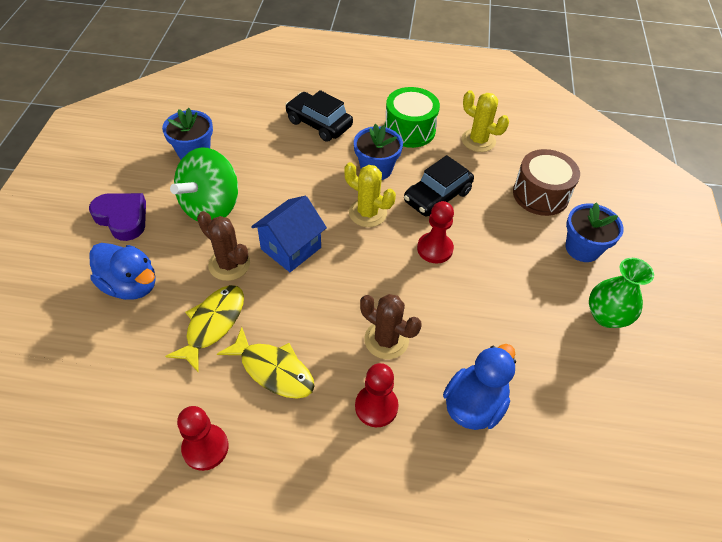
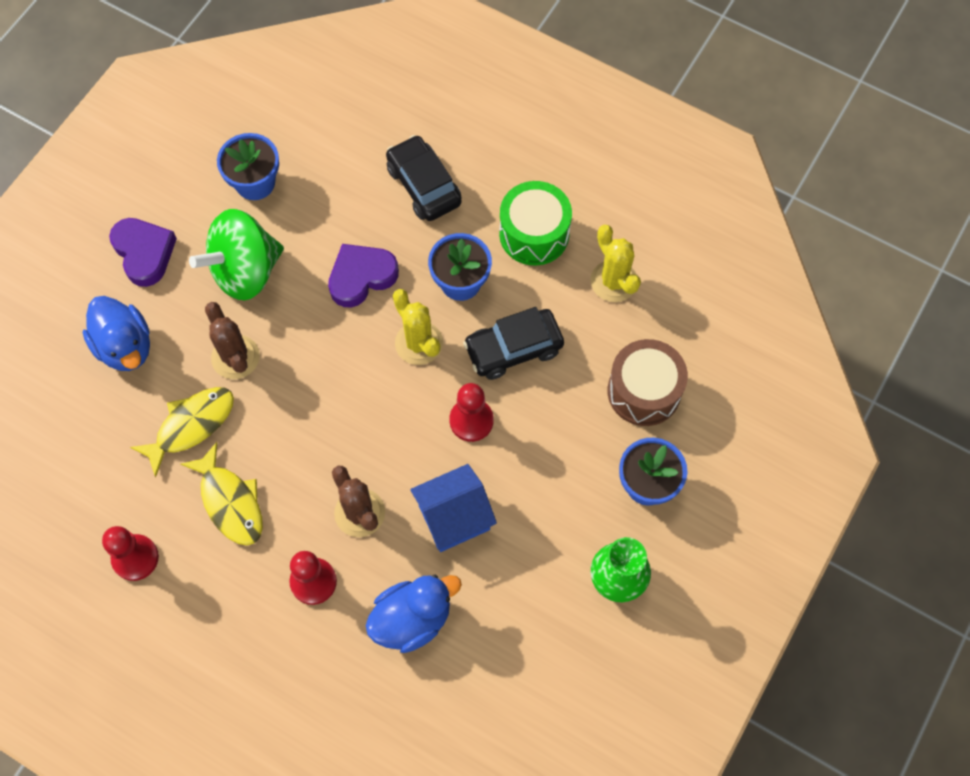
camera: 25 degrees right, 15 degrees up
blue house [251,196,327,272] -> blue house moved to [410,464,497,552]
none -> purple heart [328,244,399,307]

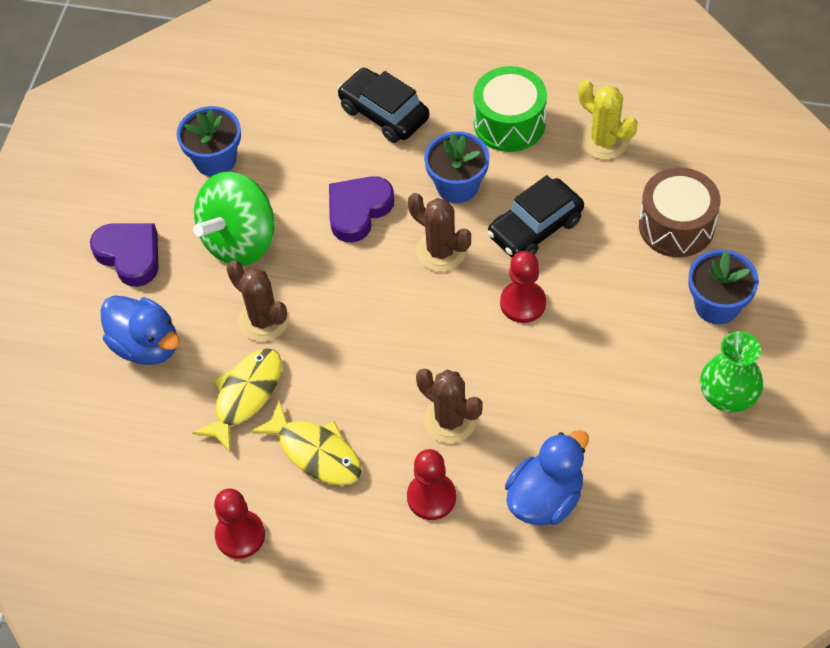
camera: 15 degrees left, 10 degrees down
yellow cactus [393,289,443,365] -> brown cactus [408,193,471,272]
blue house [410,464,497,552] -> none

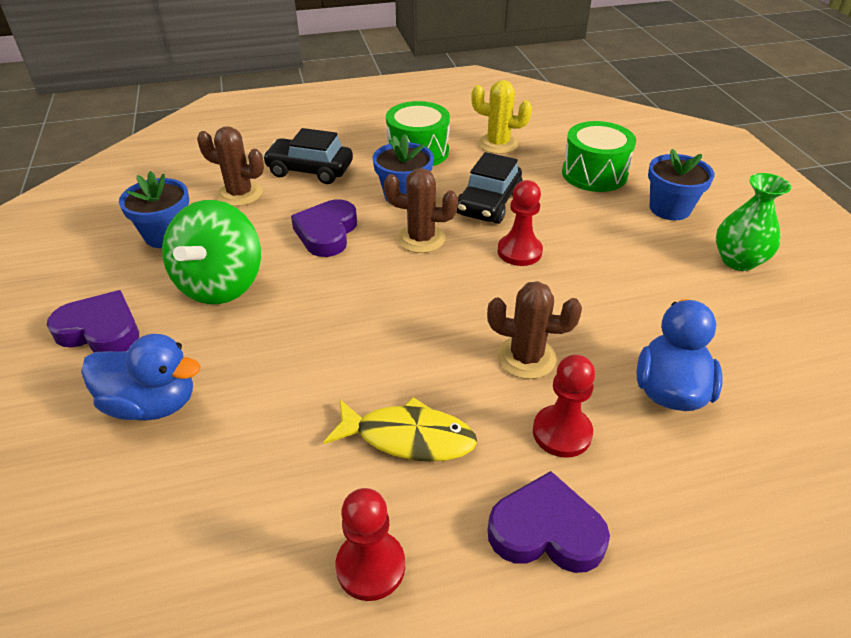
camera: 30 degrees left, 15 degrees down
yellow fish [192,348,282,452] -> none
brown cactus [226,261,289,342] -> brown cactus moved to [197,126,264,206]
brown drum [639,167,720,258] -> green drum [562,121,636,192]
none -> purple heart [488,471,610,573]

